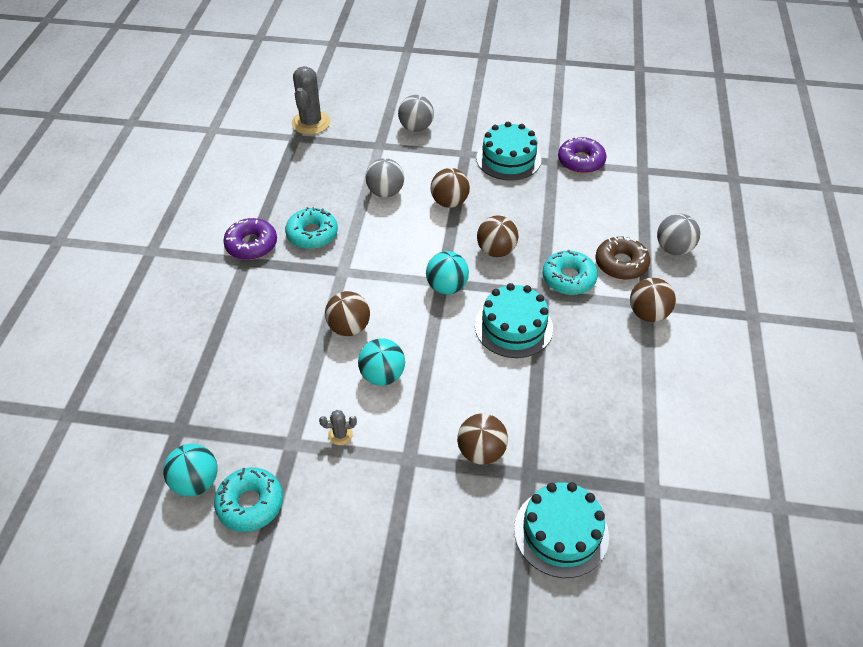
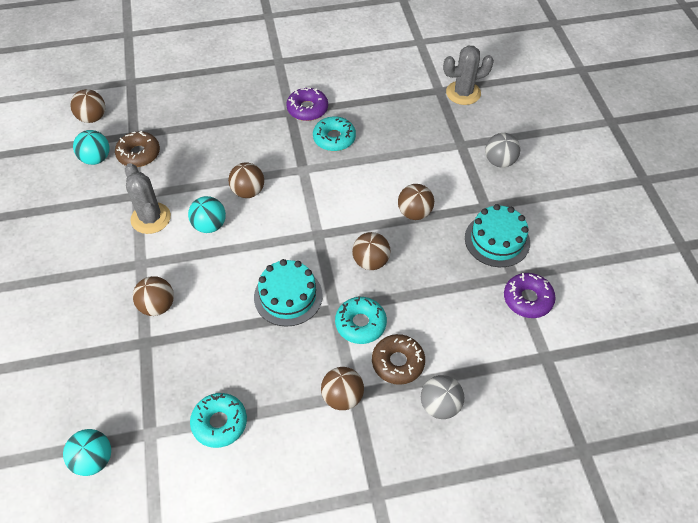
camera: 70 degrees right, 5 degrees up
turquoise donut [214,467,283,532] -> turquoise donut moved to [190,393,247,448]
grey cactus [319,410,357,445] -> grey cactus [125,163,171,234], size x2.19
grey ball [366,158,404,198] -> none
turquoise ball [426,251,469,294] -> turquoise ball moved to [63,429,111,476]
turquoise cake [514,482,609,578] -> none
none -> brown ball [70,89,105,123]
none -> brown donut [115,131,160,167]

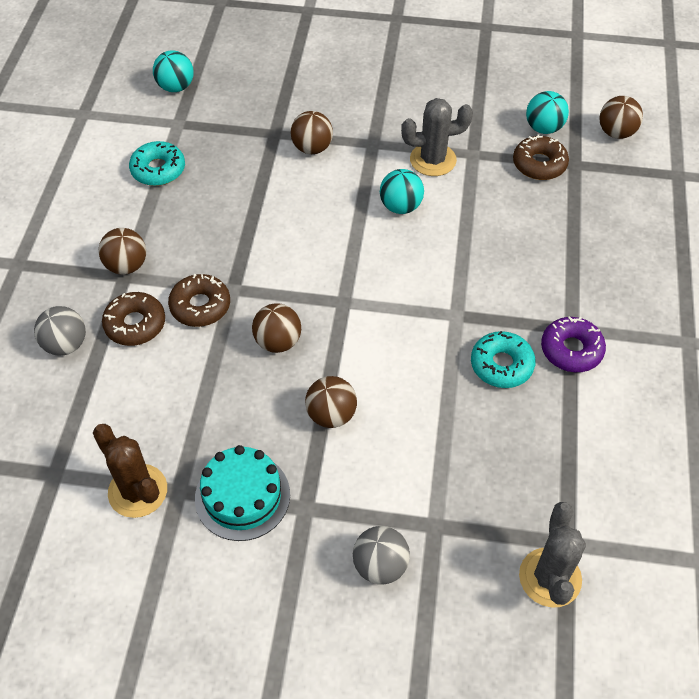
camera: 110 degrees right, 0 degrees up
brown ball [228,162,264,198] -> none
turquoise cake [254,259,323,327] -> none
turquoise donut [335,296,387,344] -> brown donut [168,274,230,327]
purple donut [504,273,556,318] -> brown cactus [93,424,167,518]

